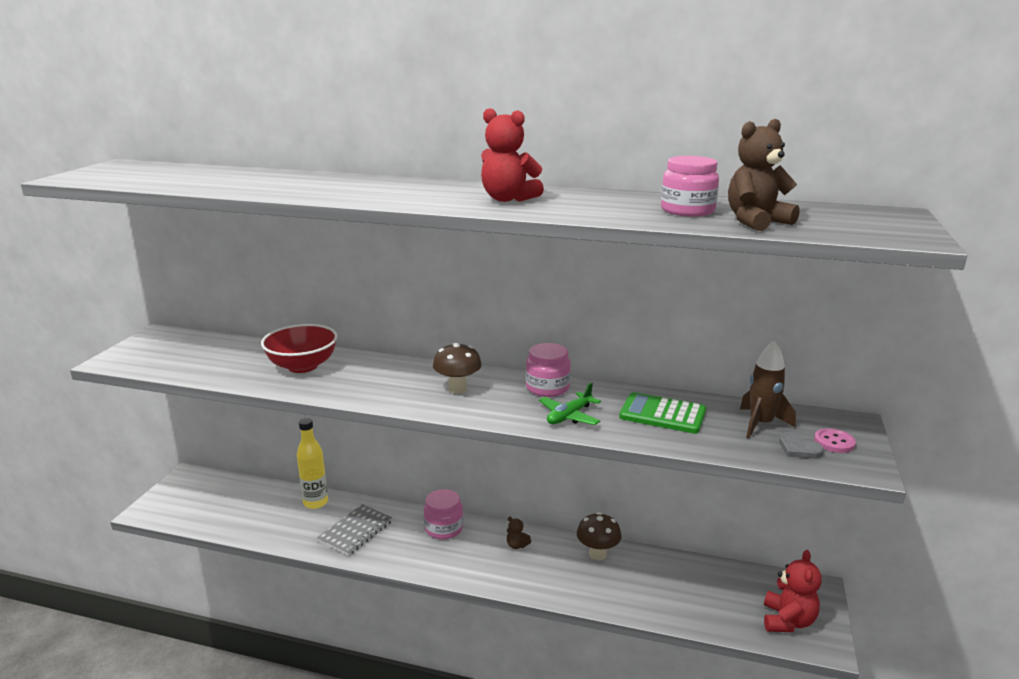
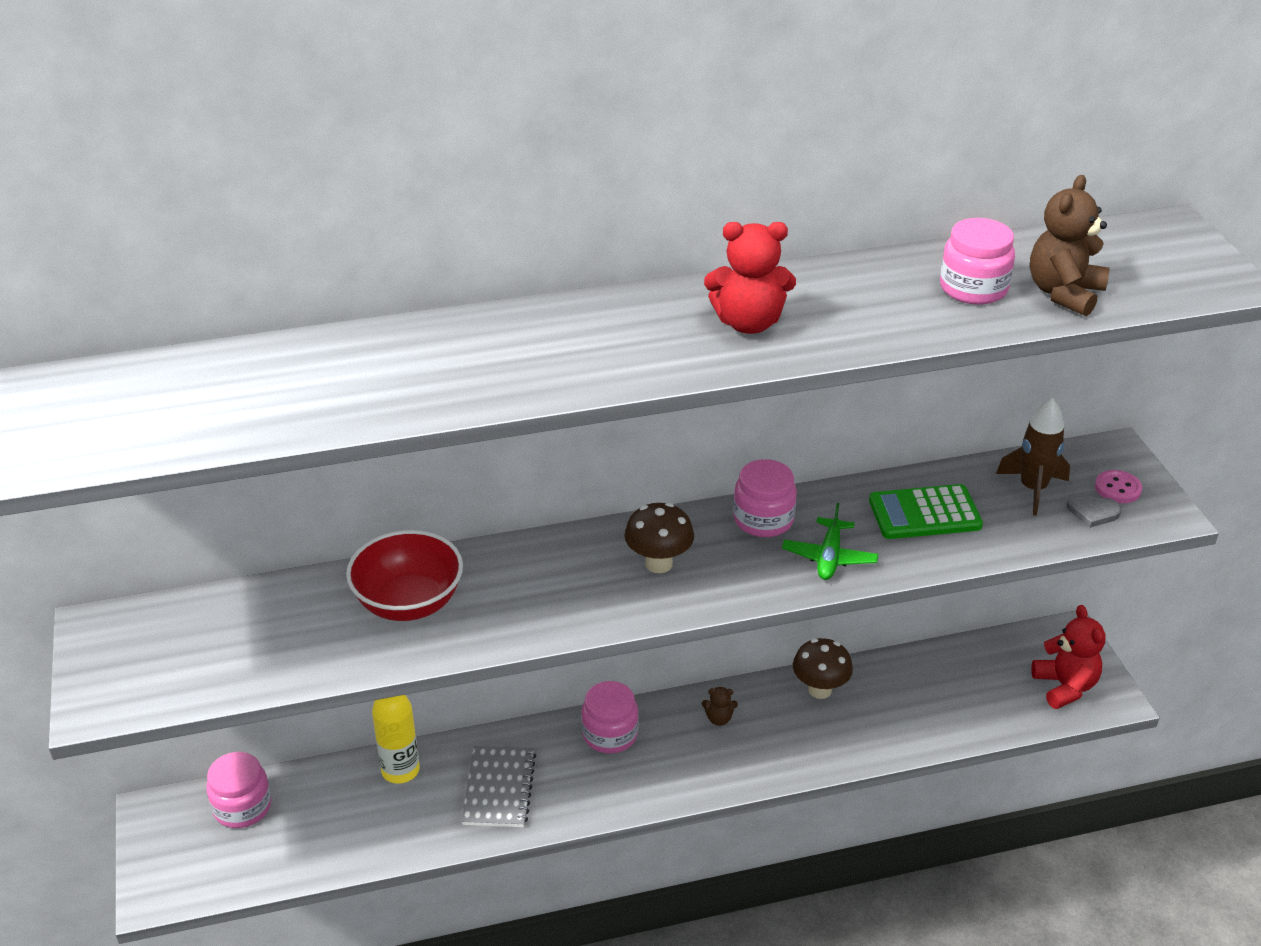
camera: 30 degrees left, 15 degrees up
none -> pink jar [206,752,271,828]

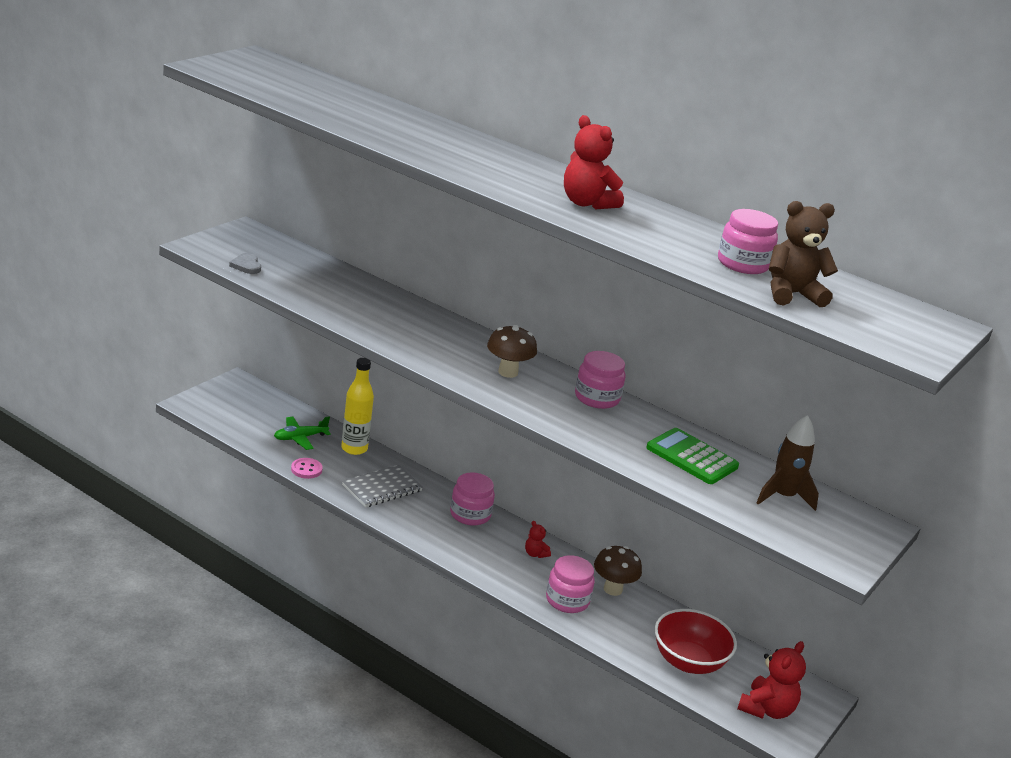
camera: 45 degrees right, 10 degrees down
pink jar [206,752,271,828] -> pink jar moved to [546,555,595,613]
red bowl [346,530,463,621] -> red bowl moved to [655,609,737,674]
brown teddy bear [702,687,738,726] -> red teddy bear [525,521,551,558]
green plane [782,503,878,580] -> green plane moved to [274,416,331,450]
grey heart [1066,492,1121,528] -> grey heart moved to [229,253,261,274]
pink button [1095,470,1142,503] -> pink button moved to [291,458,323,479]

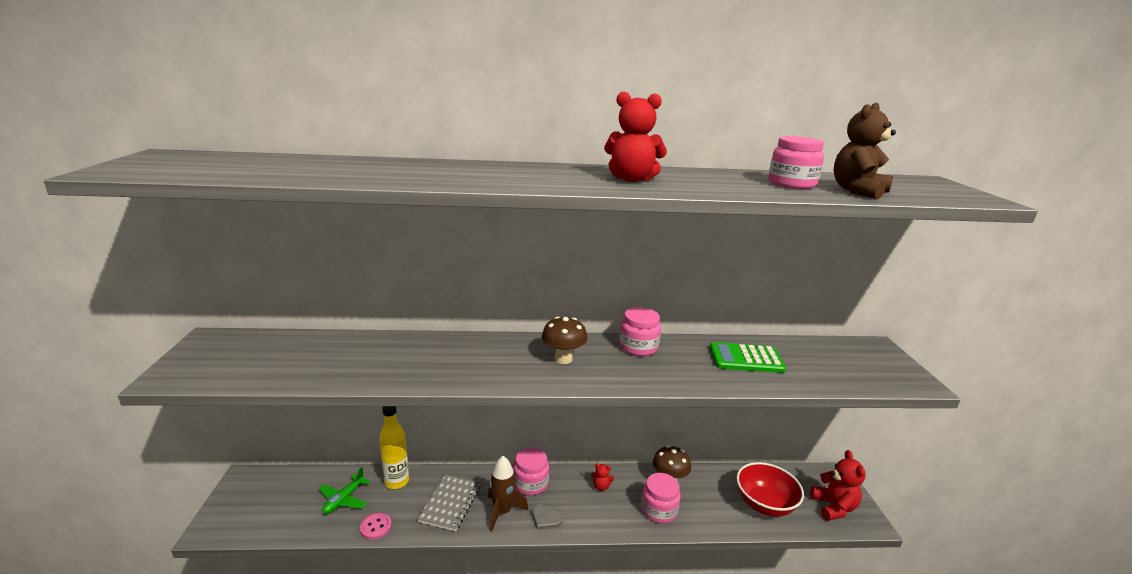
camera: 35 degrees left, 5 degrees down
grey heart [229,253,261,274] -> grey heart moved to [532,504,563,530]
brown rocket [757,415,819,511] -> brown rocket moved to [488,456,528,532]

